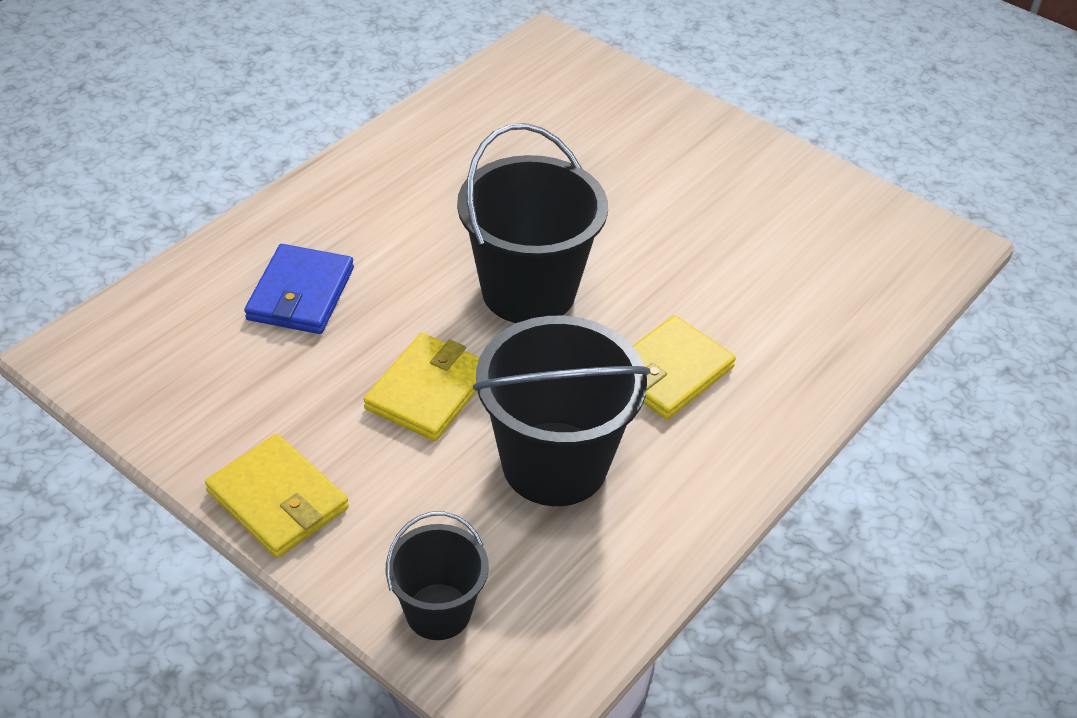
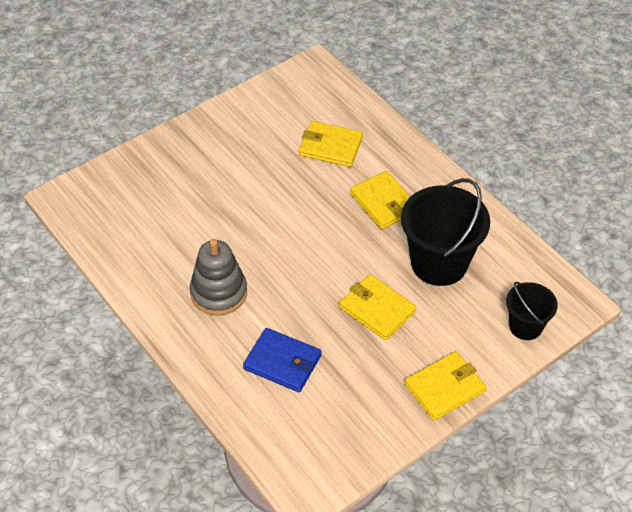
camera: 75 degrees left, 5 degrees up
black bucket [457,123,608,323] -> none
none -> grey stacking toy [190,239,247,316]
none -> yellow wallet [299,121,363,167]

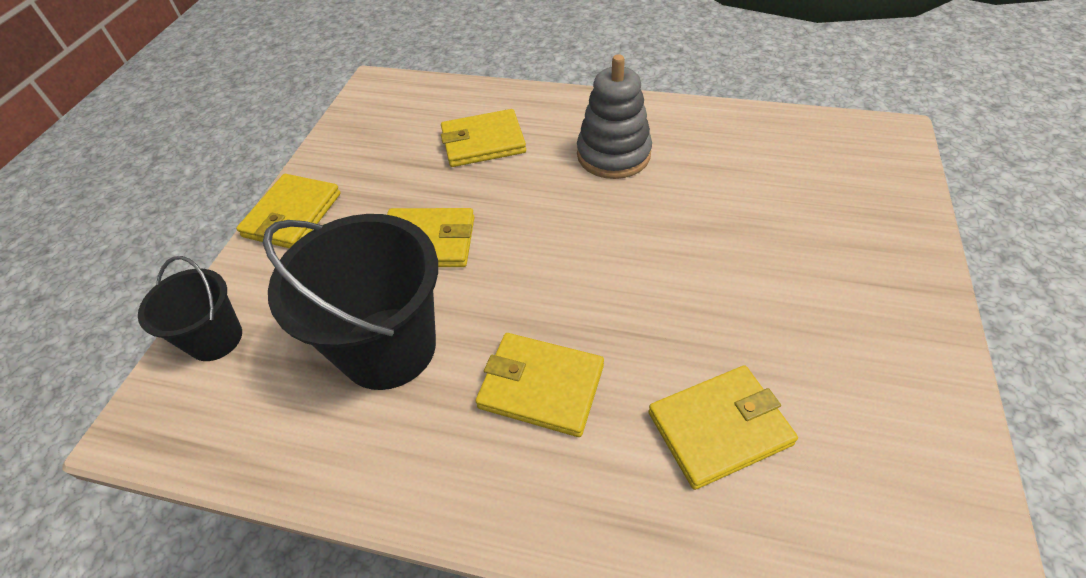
camera: 145 degrees right, 0 degrees up
blue wallet [243,328,322,392] -> yellow wallet [441,109,526,167]

